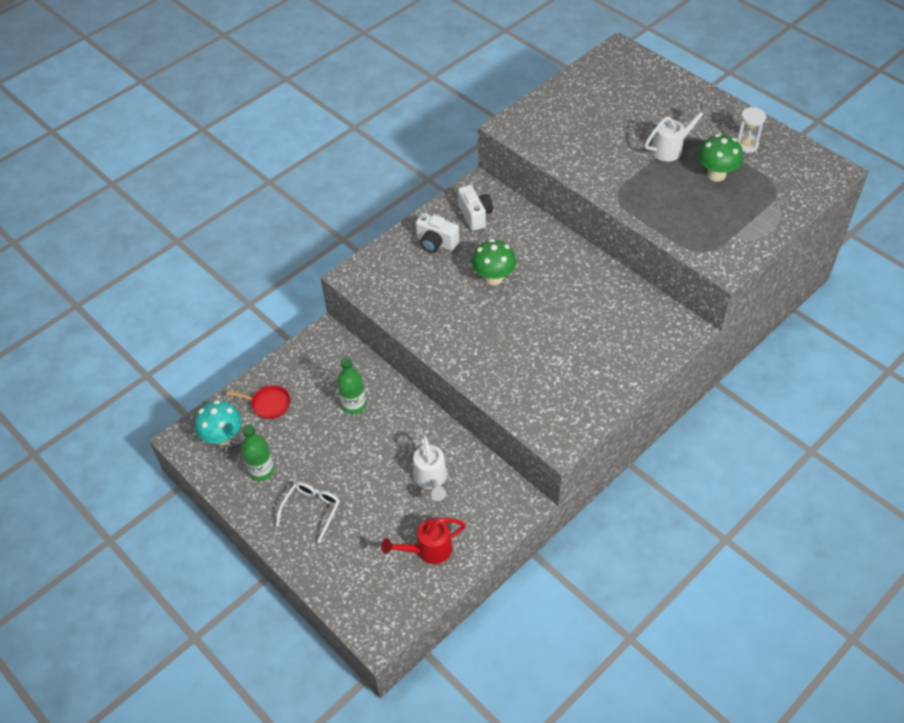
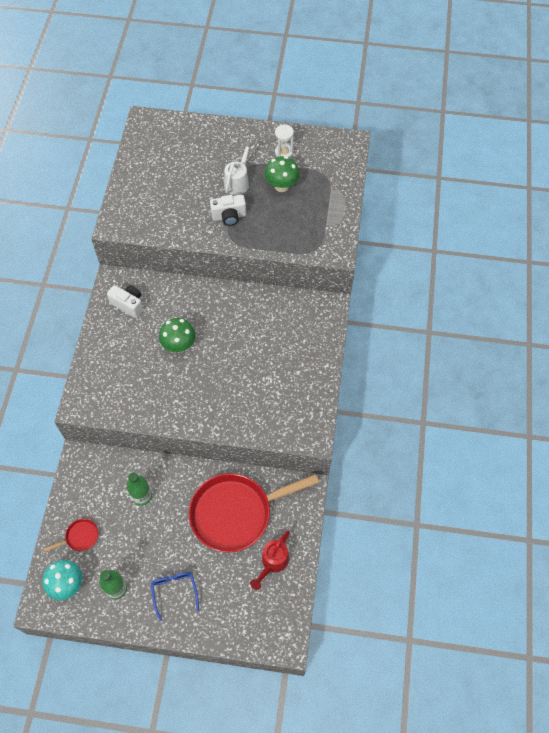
camera: 40 degrees left, 10 degrees up
white glasses [276,482,340,543] -> blue glasses [151,572,199,621]
white watering can [413,433,447,501] -> red pan [189,473,319,553]
white camera [416,213,459,253] -> white camera moved to [210,195,246,226]

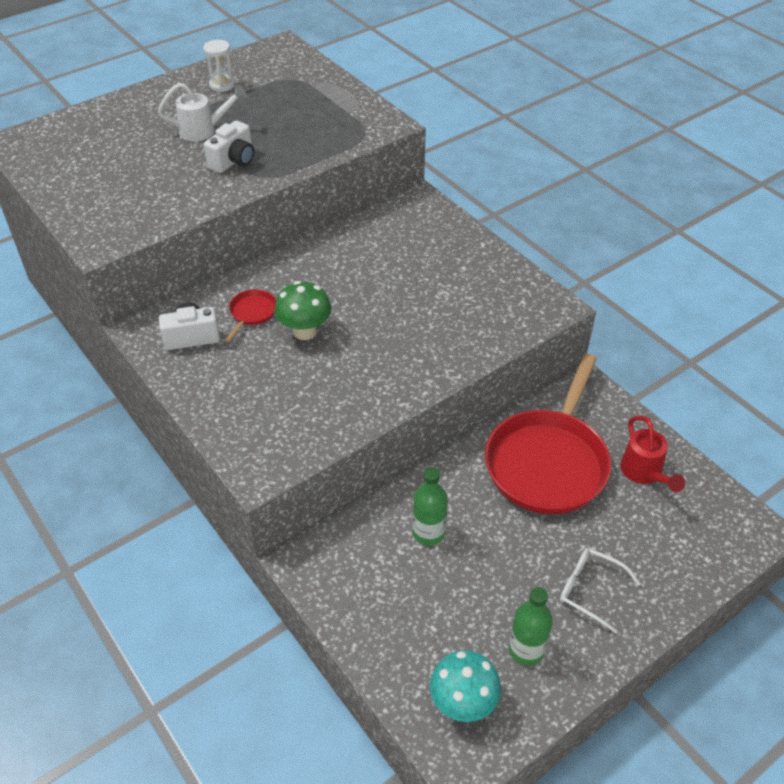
camera: 45 degrees left, 15 degrees down
red pan [44,519,99,552] -> red pan moved to [225,289,276,342]
blue glasses [151,572,199,621] -> white glasses [560,548,641,634]
white watering can [224,141,254,195] -> white watering can turned 105 degrees clockwise [158,83,247,141]
green mushroom [265,156,299,192] -> none

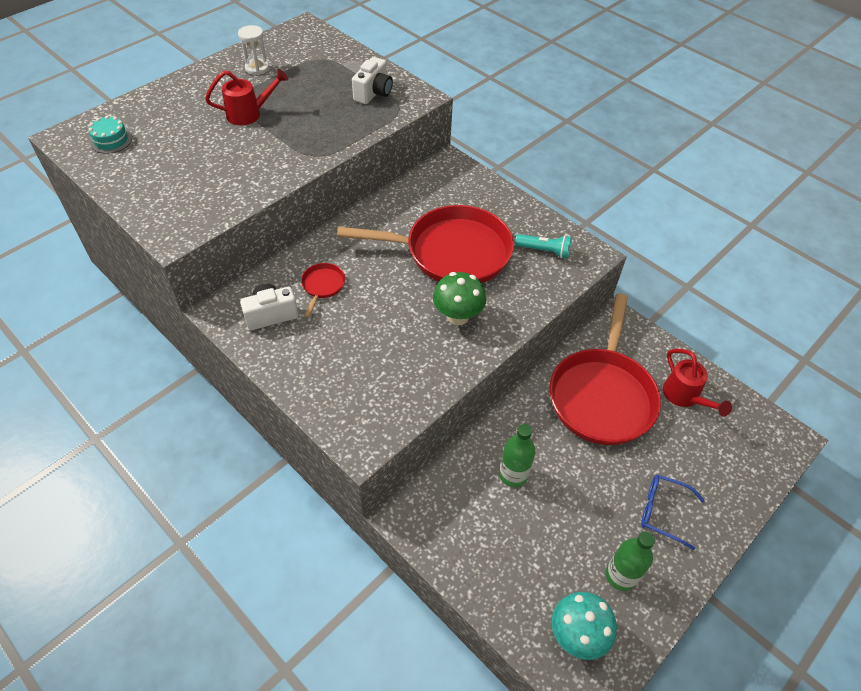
camera: 10 degrees left, 5 degrees up
white watering can [158,83,247,141] -> red watering can [205,69,289,125]
white camera [204,121,254,173] -> white camera moved to [352,57,393,104]
green mushroom [274,281,331,340] -> green mushroom moved to [433,272,486,325]
white glasses [560,548,641,634] -> blue glasses [641,474,705,550]
none -> turquoise cake [88,116,132,154]
none -> red pan [337,205,514,283]
none -> turquoise flashlight [515,234,571,258]

